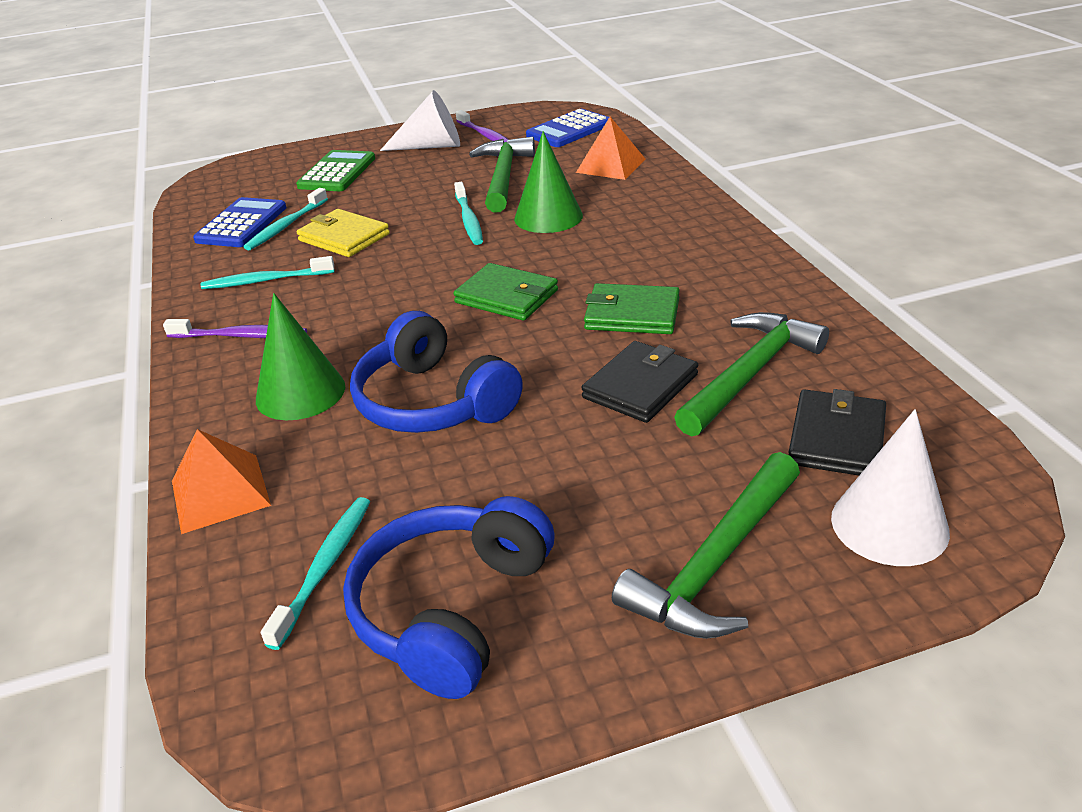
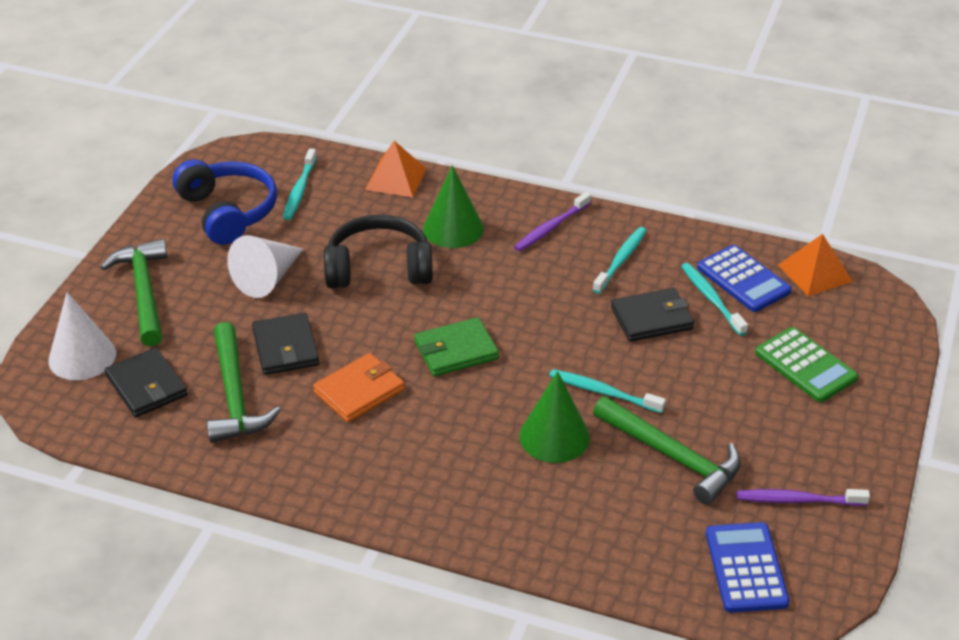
camera: 125 degrees right, 5 degrees up
turquoise toothbrush [261,497,370,650] -> turquoise toothbrush turned 45 degrees clockwise [283,148,317,220]
yellow wallet [297,209,390,257] -> black wallet [611,288,694,342]
blue headphones [350,311,523,433] -> black headphones [324,215,433,289]
white cone [380,90,460,151] -> white cone moved to [227,235,303,298]
orange pyramid [576,117,645,180] -> orange pyramid moved to [778,234,853,296]
green wallet [584,283,680,334] -> orange wallet [313,353,404,422]

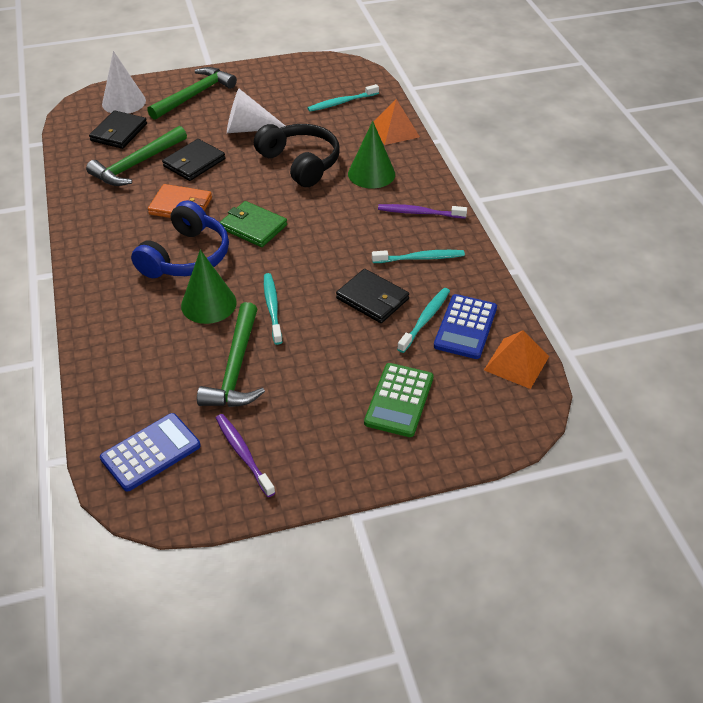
camera: 55 degrees right, 5 degrees up
blue headphones [172,160,277,245] -> blue headphones moved to [131,200,229,278]

